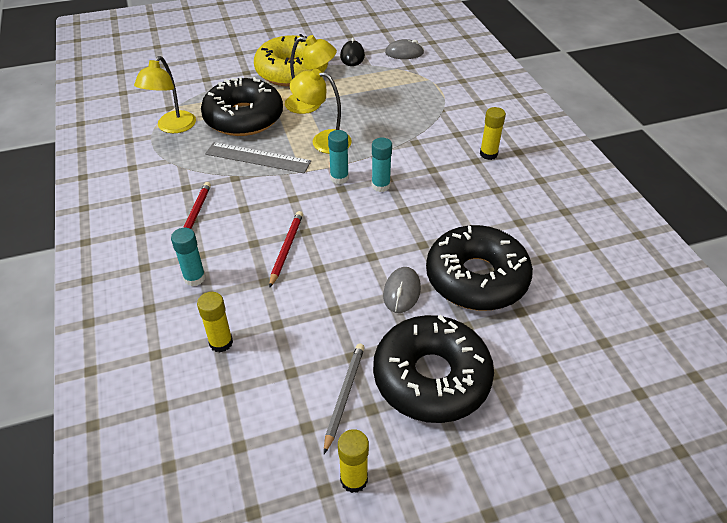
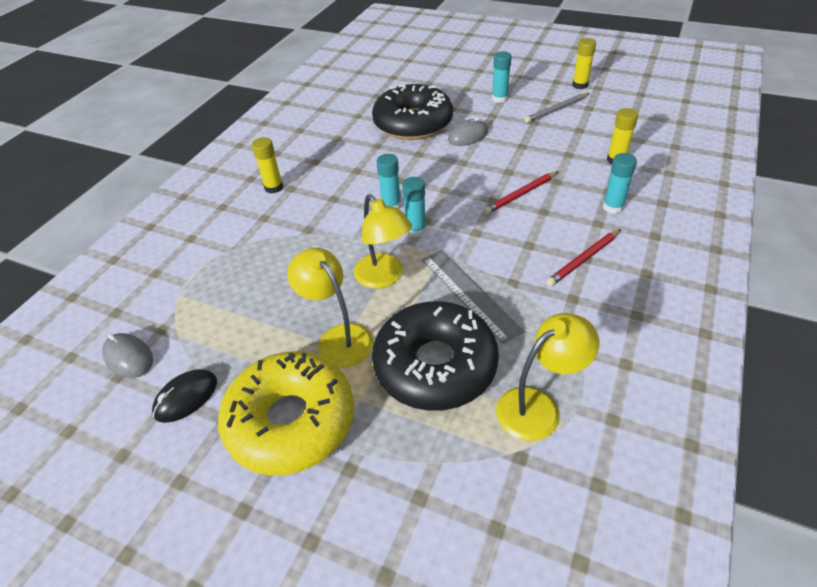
camera: 135 degrees left, 0 degrees up
black donut [373,315,494,423] -> turquoise glue stick [492,51,512,103]

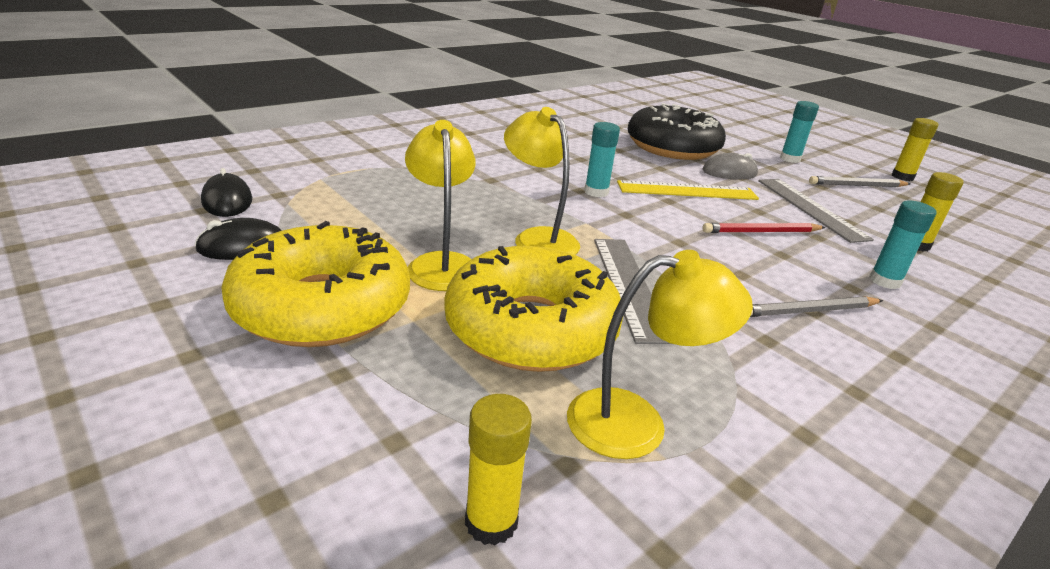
camera: 20 degrees right, 15 degrees down
grey mouse [102,333,153,378] -> black mouse [201,168,252,217]
yellow glue stick [252,137,283,194] -> yellow glue stick moved to [465,394,532,546]
yellow lamp [354,194,412,288] -> yellow lamp turned 150 degrees clockwise [504,107,580,255]
black donut [372,301,499,411] -> yellow donut [444,246,623,372]
turquoise glue stick [402,177,426,237] -> none
red pencil [546,229,621,286] -> grey pencil [750,296,883,317]
none -> yellow ruler [617,180,759,200]
none -> grey ruler [758,179,874,243]

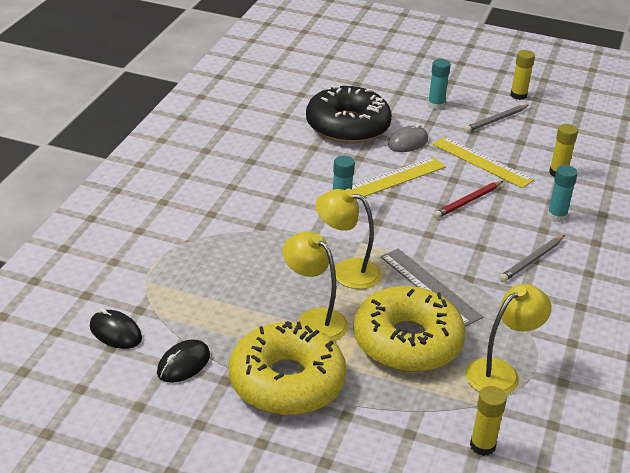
camera: 30 degrees left, 5 degrees up
grey ruler [758,179,874,243] -> yellow ruler [433,136,534,189]

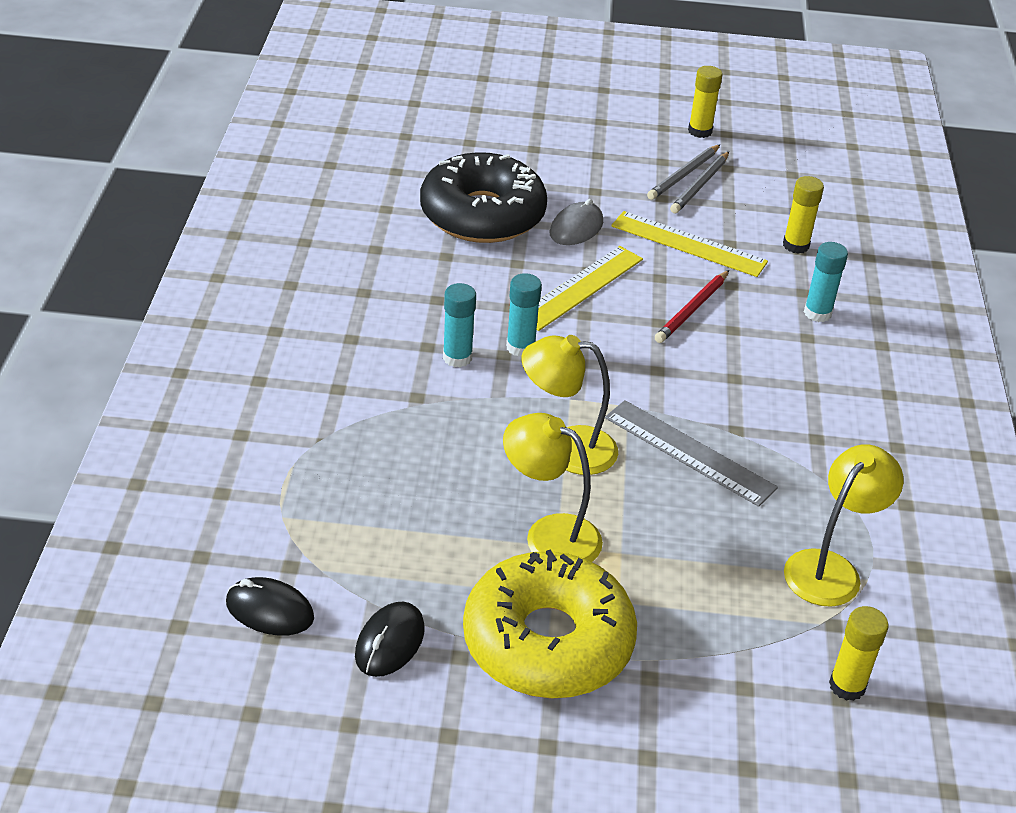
camera: 15 degrees left, 5 degrees up
yellow donut [353,286,466,372] -> none
turquoise glue stick [428,59,451,110] -> turquoise glue stick moved to [443,283,476,367]
grey pencil [499,235,565,282] -> grey pencil moved to [670,152,729,214]

